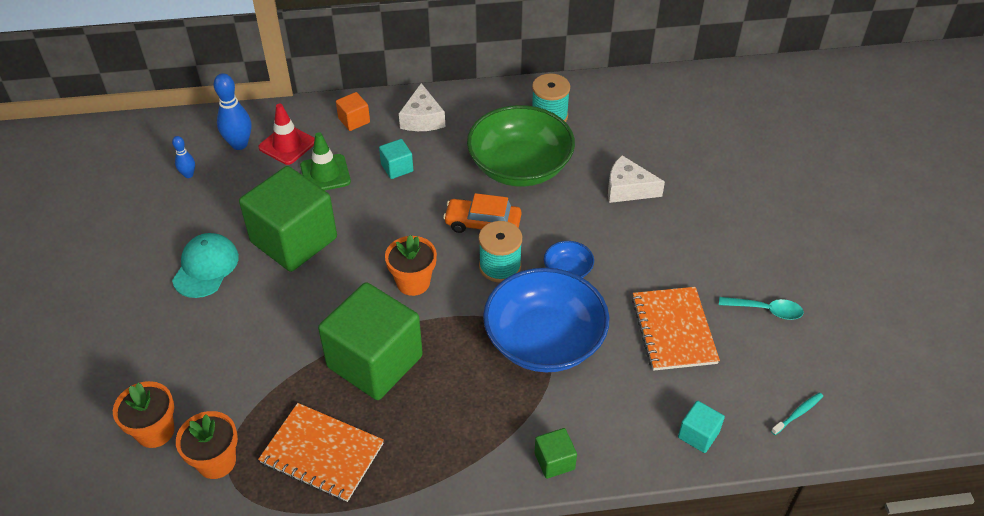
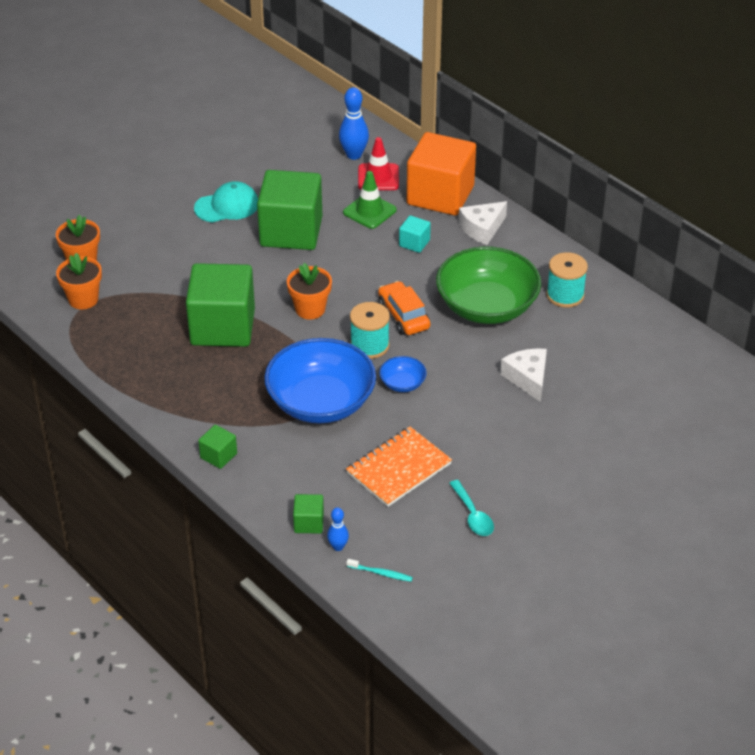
camera: 55 degrees right, 5 degrees down
blue bowling pin [172,136,195,178] -> blue bowling pin moved to [327,507,349,551]
orange notebook [258,403,384,502] -> none
orange cube [336,92,370,131] -> orange cube [407,132,476,216], size x2.35
turquoise cube [678,401,725,453] -> green cube [293,494,324,534]

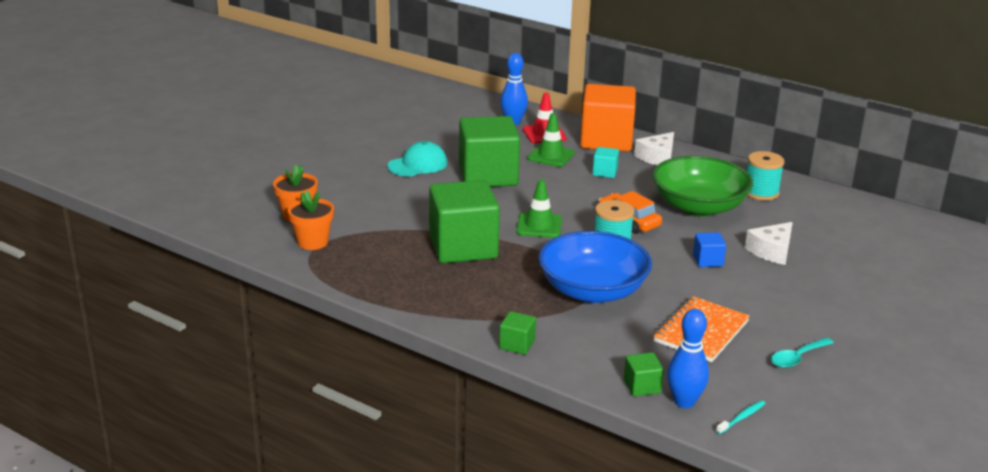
camera: 15 degrees left, 15 degrees down
orange flower pot [287,263,332,320] -> green traffic cone [516,179,562,238]
blue bowling pin [327,507,349,551] -> blue bowling pin [667,309,709,408], size x1.77
turquoise toothbrush [346,559,413,582] -> turquoise toothbrush turned 45 degrees counterclockwise [716,400,766,434]
blue bowl [379,356,427,392] -> none
turquoise spoon [449,480,494,536] -> turquoise spoon turned 90 degrees clockwise [771,338,834,368]
white cheese [500,349,547,402] -> white cheese turned 105 degrees counterclockwise [745,222,793,265]
none -> blue cube [693,232,726,267]

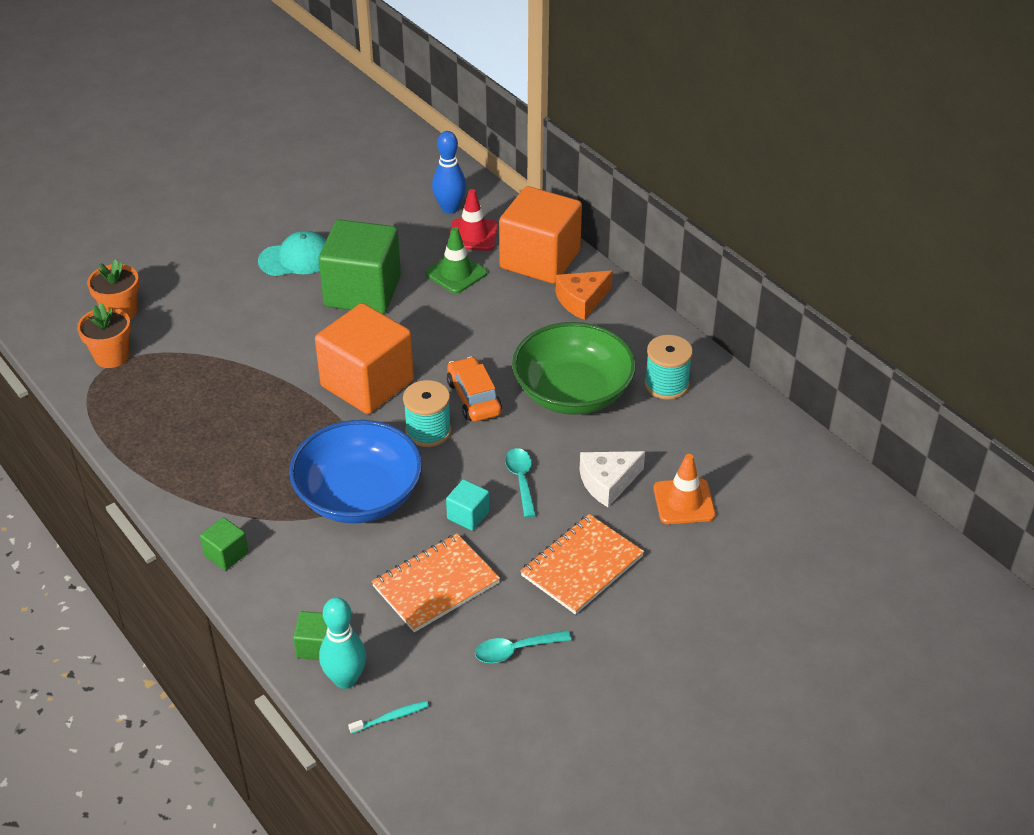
camera: 20 degrees right, 15 degrees up
green cube [429,180,500,263] -> none
green traffic cone [516,179,562,238] -> orange cube [315,303,414,414]
turquoise cube [592,147,619,178] -> turquoise cube moved to [446,479,489,531]
white cheese [634,132,674,165] -> orange cheese [556,271,613,320]
blue bowling pin [667,309,709,408] -> turquoise bowling pin [319,597,366,689]
blue cube [693,232,726,267] -> turquoise spoon [505,448,536,518]
none -> orange notebook [520,514,644,615]
none -> orange traffic cone [653,454,716,524]

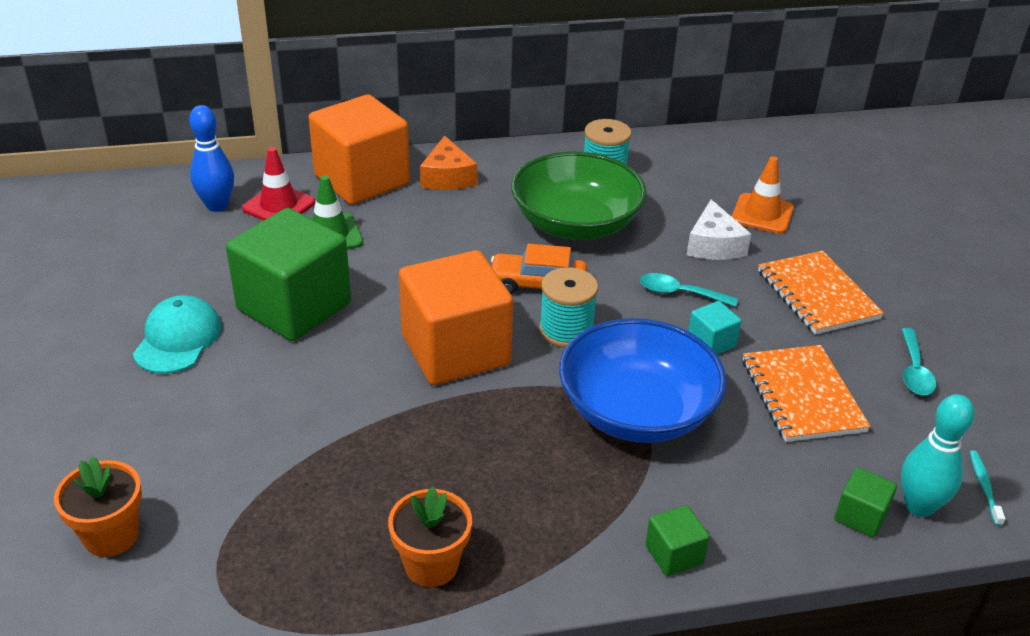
camera: 65 degrees left, 5 degrees down
orange flower pot [77,303,131,368] -> orange flower pot moved to [388,486,472,587]

